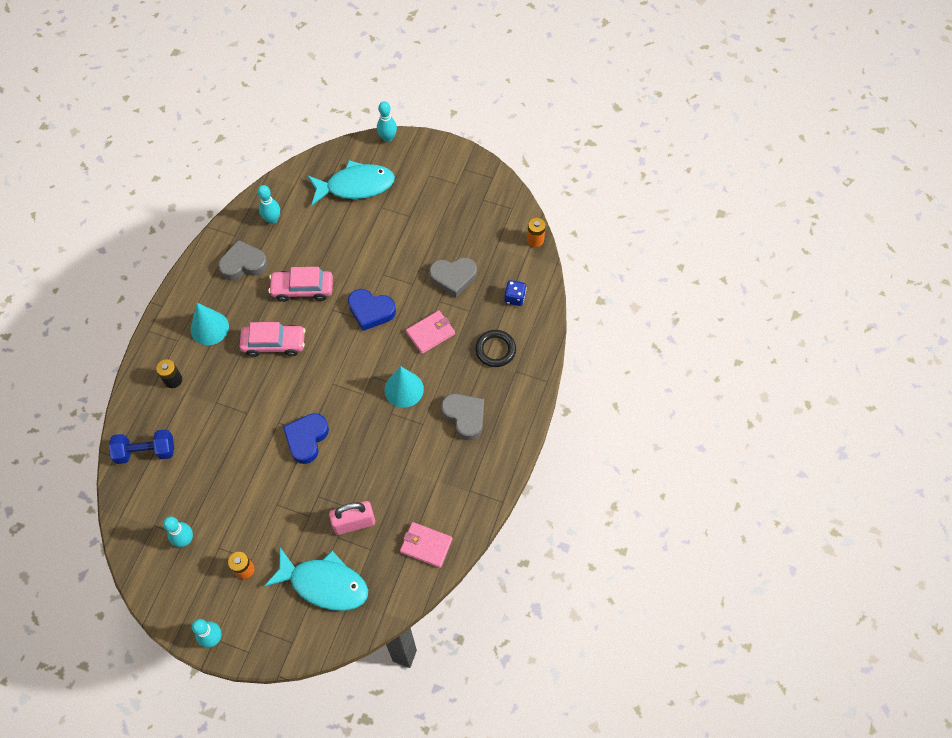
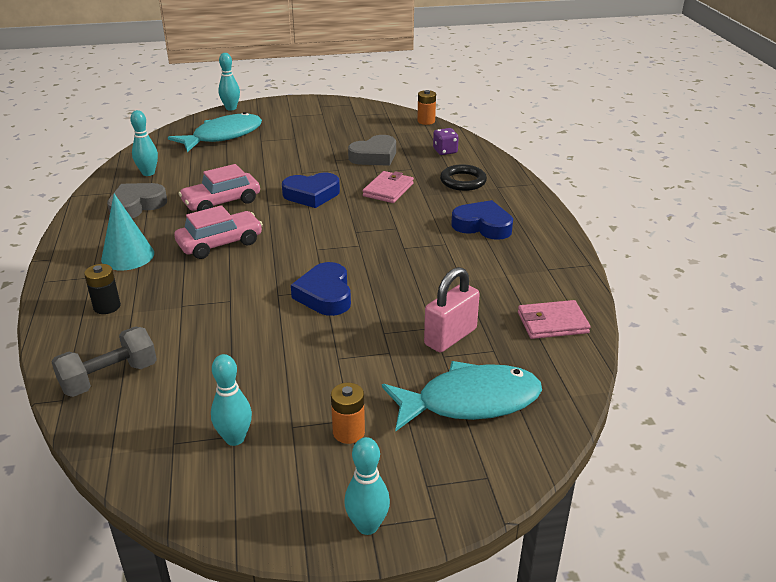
camera: 30 degrees left, 30 degrees down
blue dumbbell [109,429,174,464] -> grey dumbbell [51,327,157,397]
turquoise cone [384,366,424,408] -> none
grey heart [441,393,484,440] -> blue heart [451,200,513,240]
blue dice [504,280,526,306] -> purple dice [433,128,459,155]

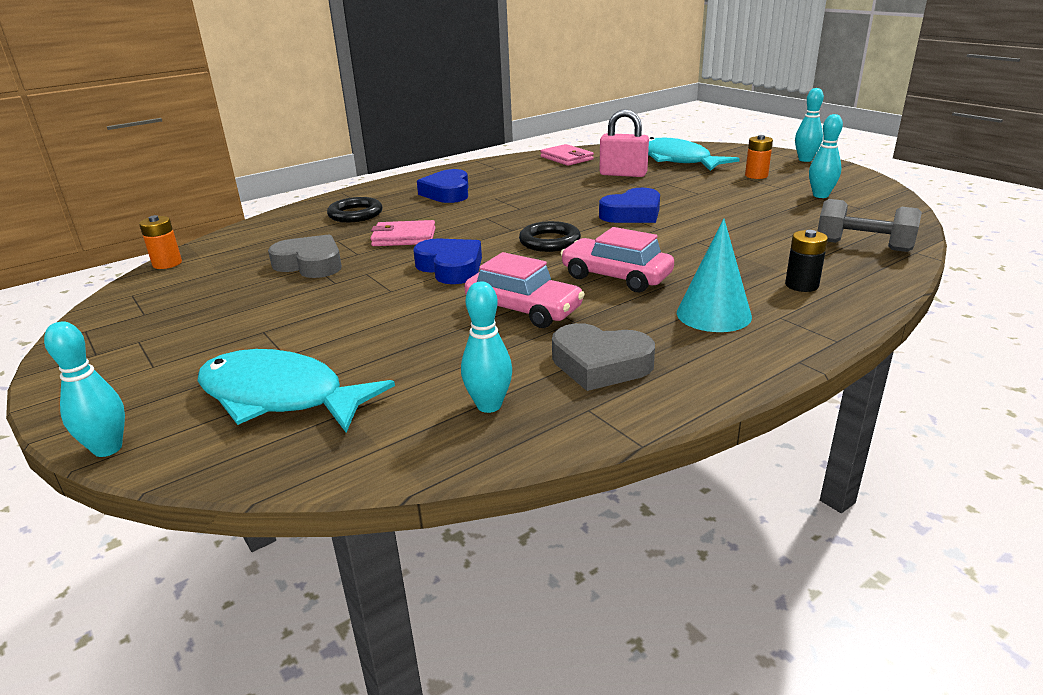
camera: 115 degrees left, 5 degrees down
purple dice [433,128,459,155] -> none
none -> black ring [519,221,581,252]

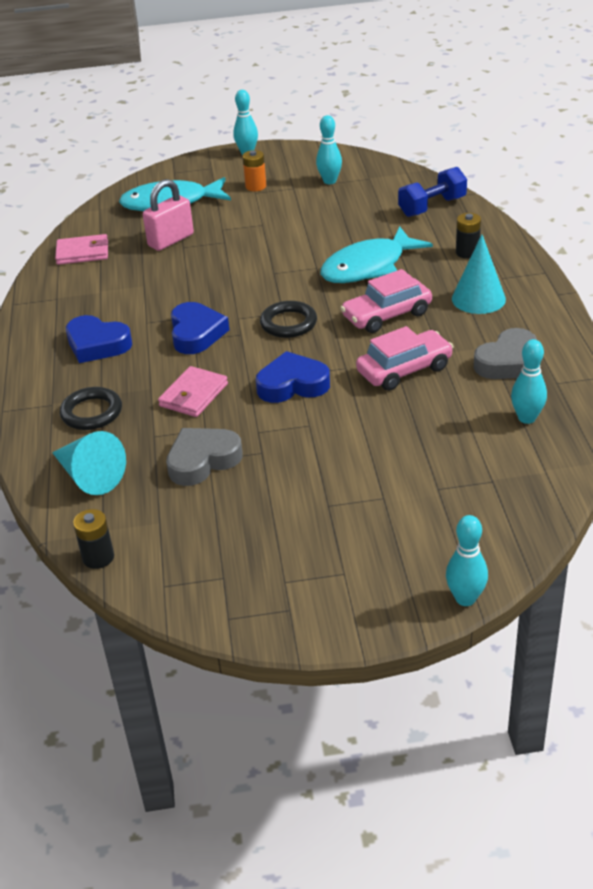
camera: 60 degrees left, 10 degrees up
orange battery [139,215,182,269] -> black battery [73,509,114,569]
turquoise fish [197,349,395,432] -> turquoise fish moved to [320,227,433,283]
blue heart [599,188,660,223] -> blue heart moved to [171,302,229,354]
grey dumbbell [817,199,922,252] -> blue dumbbell [398,167,467,217]
none -> turquoise cone [52,431,126,495]

